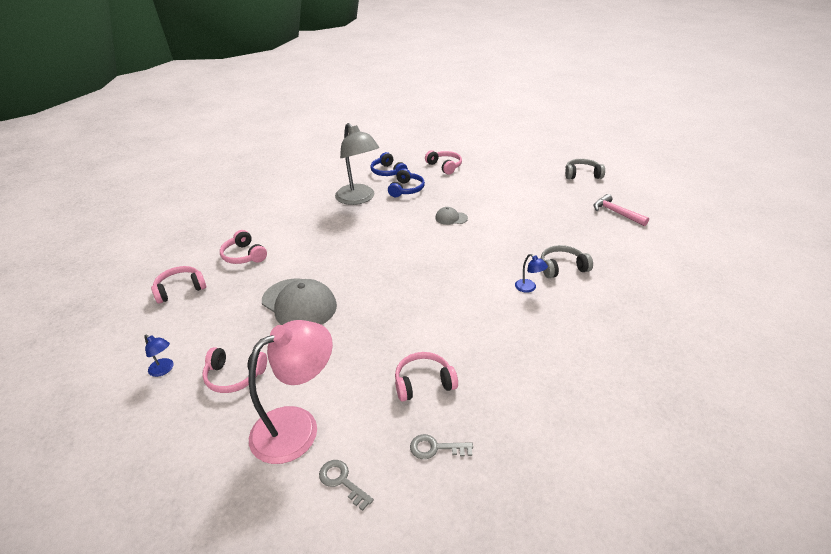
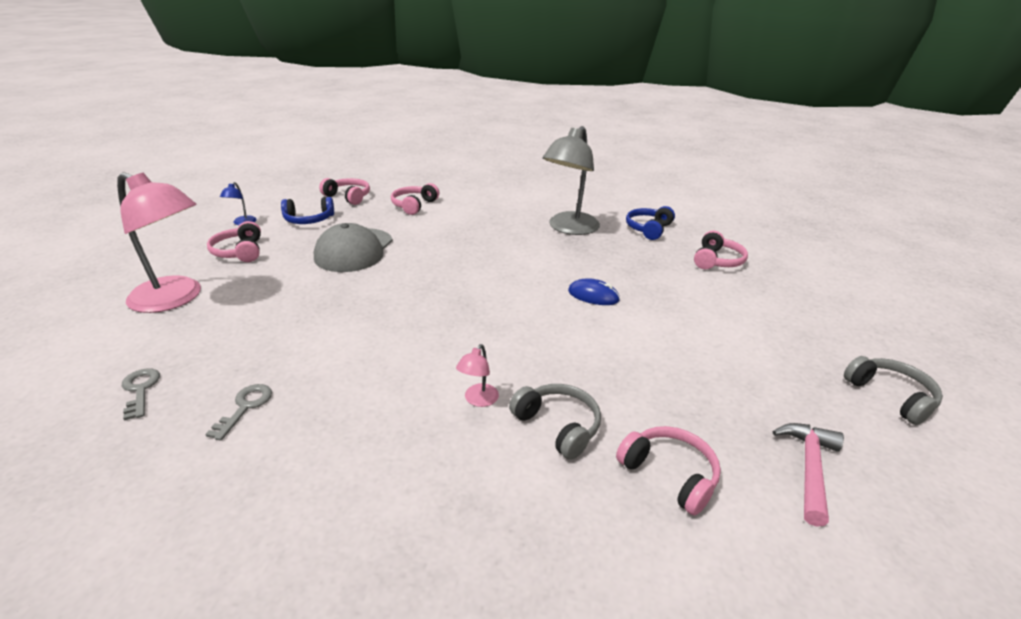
camera: 60 degrees right, 5 degrees down
grey key [319,460,374,511] -> grey key moved to [205,384,272,441]
blue headphones [388,168,425,197] -> blue headphones moved to [281,197,334,224]
pink headphones [395,352,458,402] -> pink headphones moved to [616,426,721,516]
grey cap [435,207,468,225] -> blue mouse [568,278,620,305]
blue lamp [515,254,548,293] -> pink lamp [456,344,499,407]

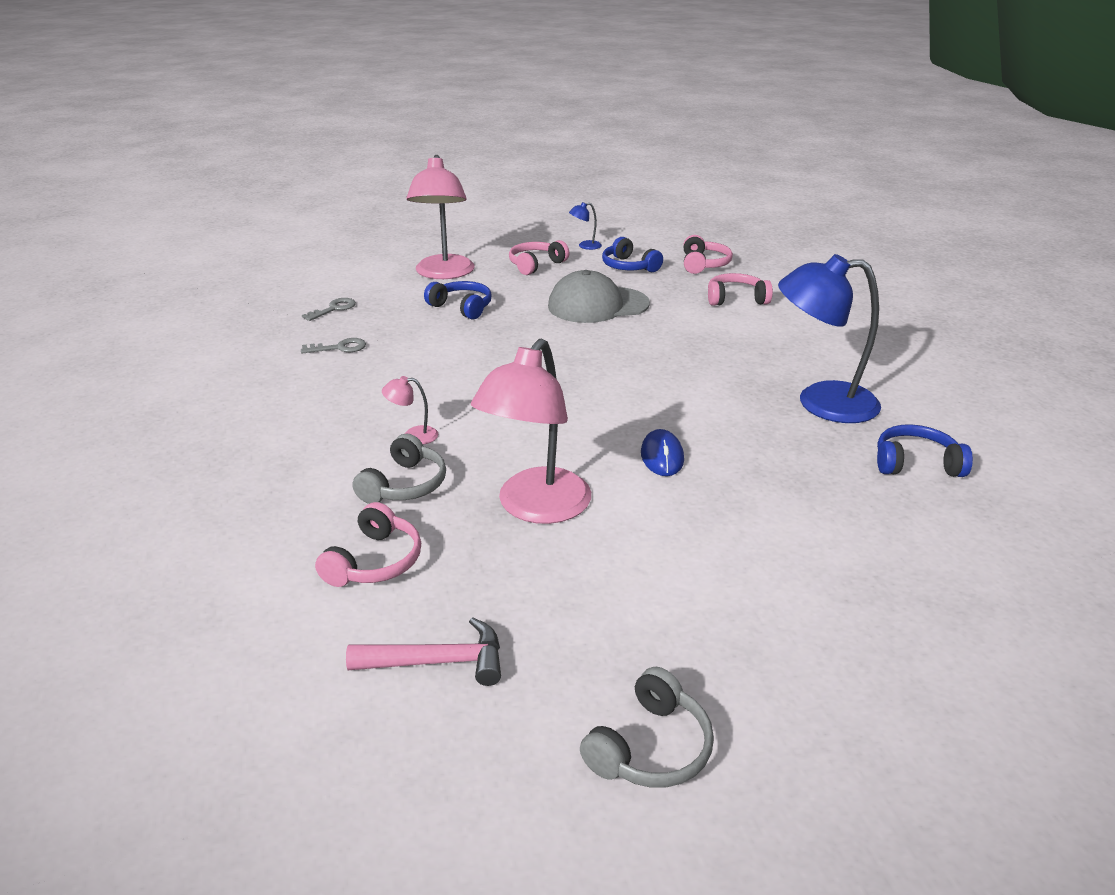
camera: 65 degrees right, 0 degrees up
grey lamp [543,126,600,235] -> blue lamp [778,254,881,423]
pink headphones [694,231,748,269] -> none
none -> blue headphones [424,281,492,319]
none -> pink lamp [471,339,591,524]

